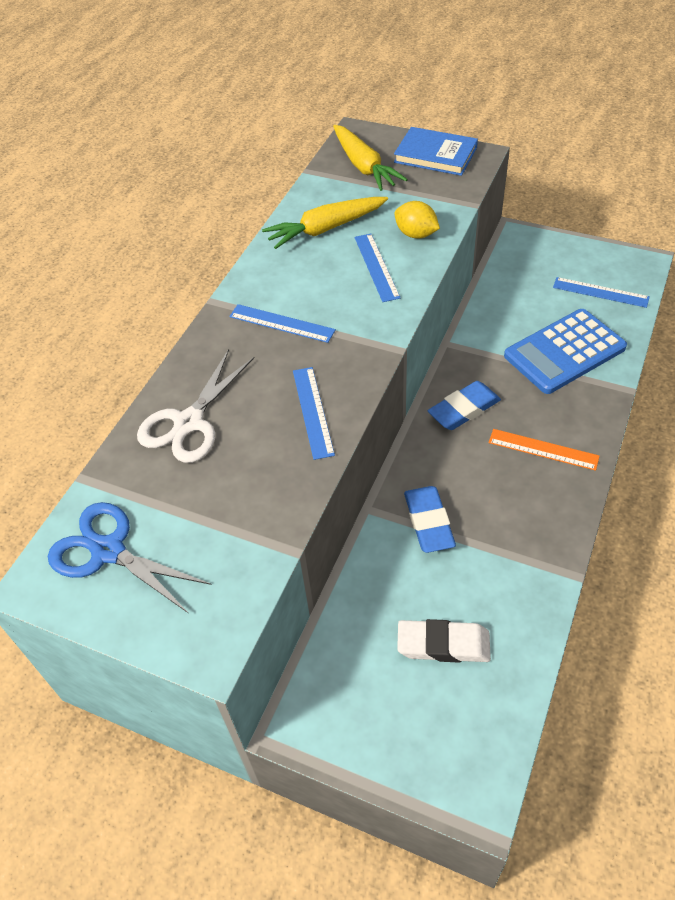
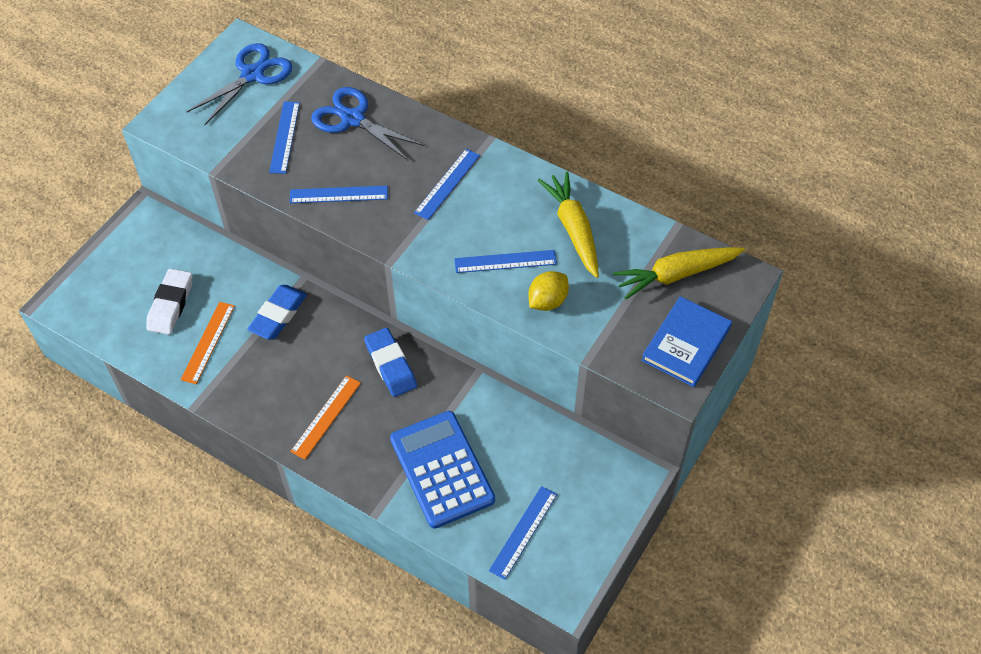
camera: 95 degrees right, 5 degrees up
white scissors [137,349,255,463] -> blue scissors [311,87,424,160]
blue eraser [404,486,456,553] -> blue eraser turned 60 degrees counterclockwise [247,285,307,340]
none -> orange ruler [181,302,235,384]
none -> blue ruler [269,101,300,174]

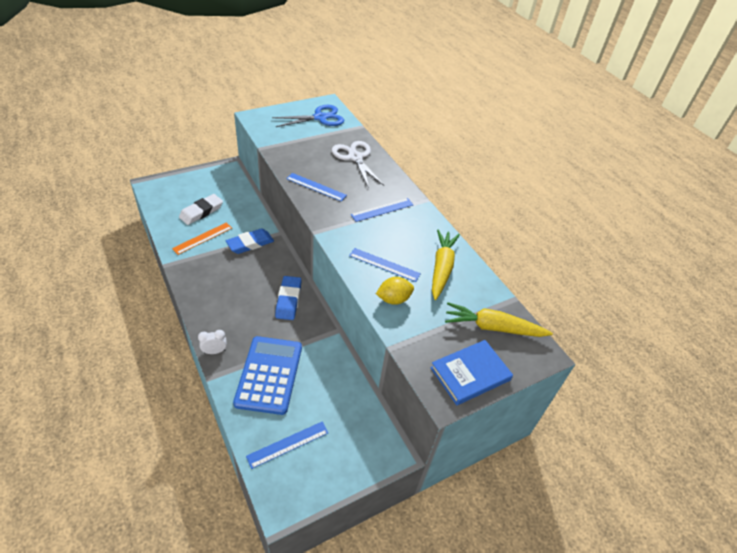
camera: 25 degrees right, 10 degrees down
blue ruler [269,101,300,174] -> none
orange ruler [290,375,361,460] -> none
blue scissors [311,87,424,160] -> white scissors [332,141,384,188]
none -> white clock [198,330,227,354]

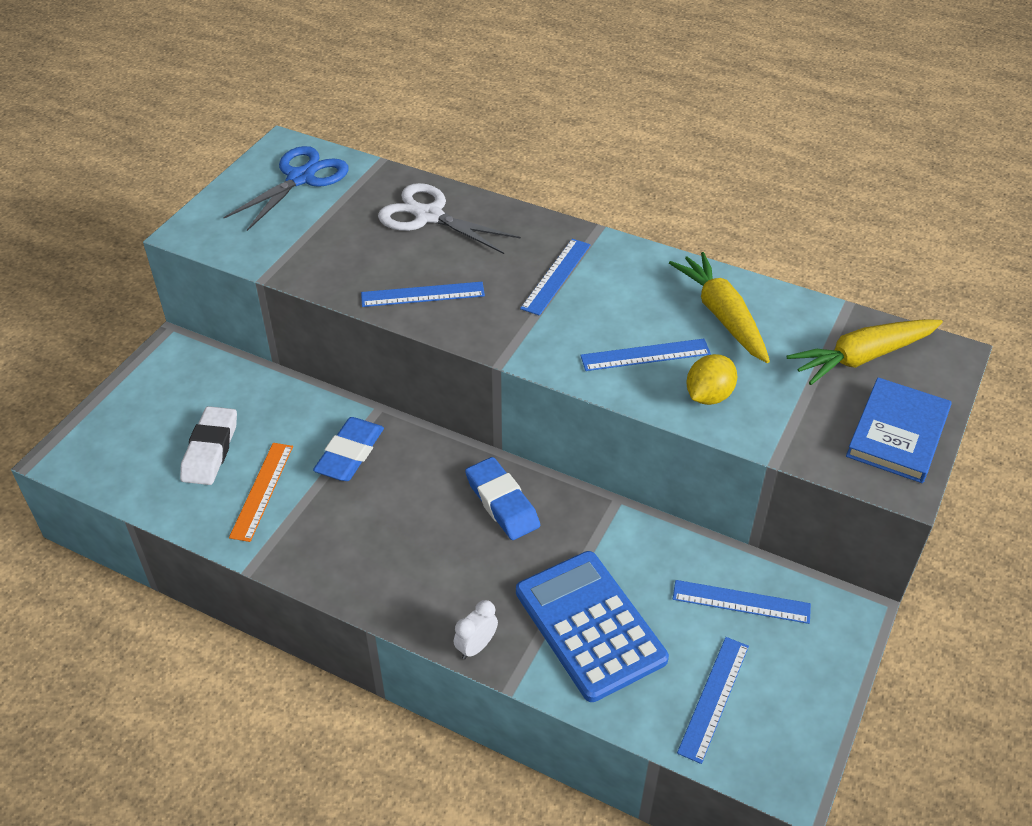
camera: 30 degrees left, 0 degrees up
none -> blue ruler [673,580,811,624]

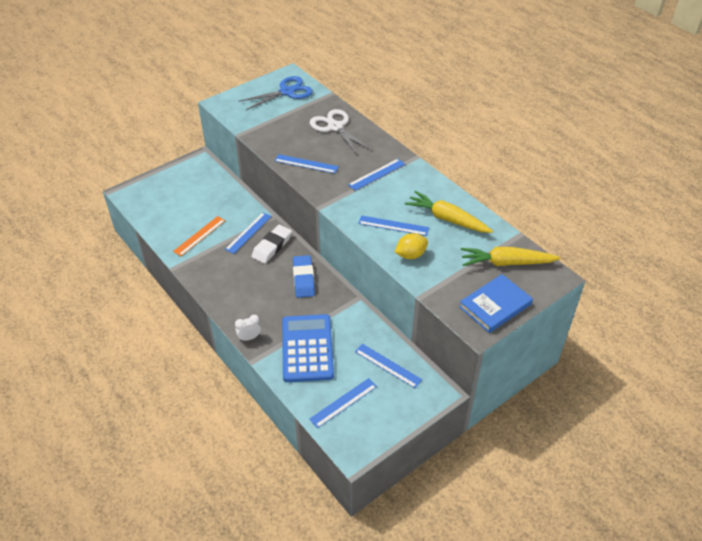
camera: 25 degrees right, 0 degrees up
white eraser [180,406,237,485] -> white eraser moved to [251,225,292,264]
blue eraser [313,417,384,481] -> blue ruler [225,212,272,254]
yellow carrot [669,252,770,363] -> yellow carrot turned 60 degrees counterclockwise [405,191,493,233]

